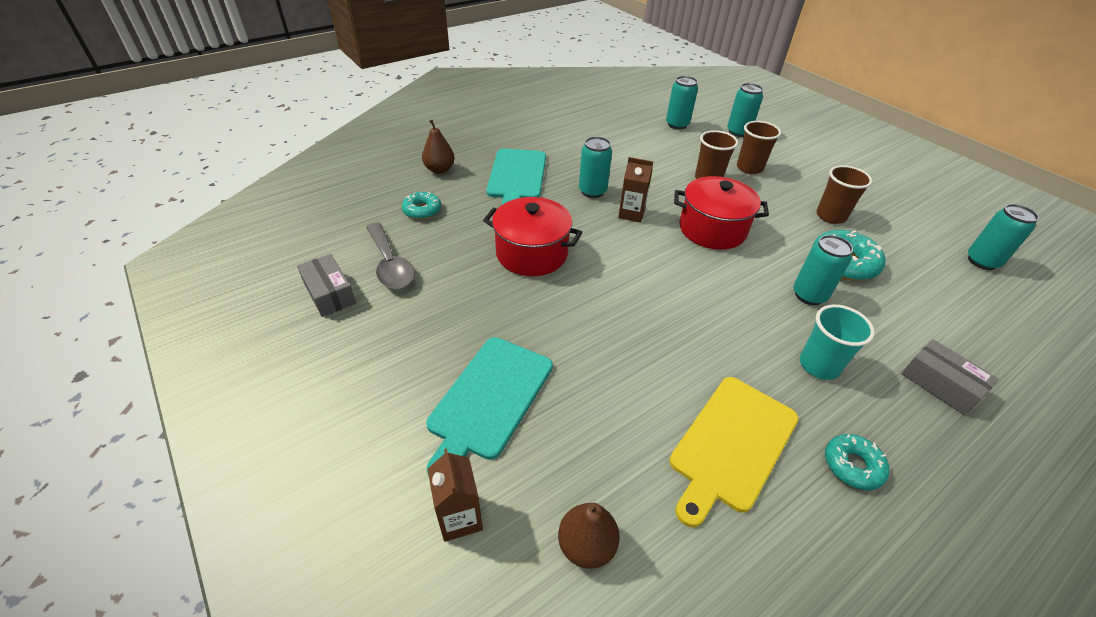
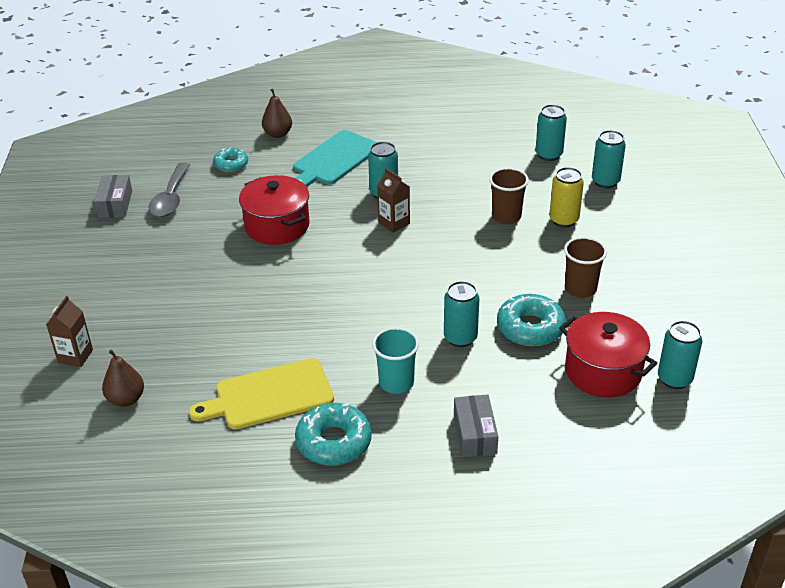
camera: 35 degrees right, 5 degrees down
turquoise cutting board [426,337,553,476] -> none
red pot [674,176,769,250] -> red pot moved to [559,312,657,398]
brown cup [737,121,781,174] -> yellow can [549,167,584,227]
turquoise donut [825,434,890,490] -> turquoise donut [295,403,372,466], size x1.61

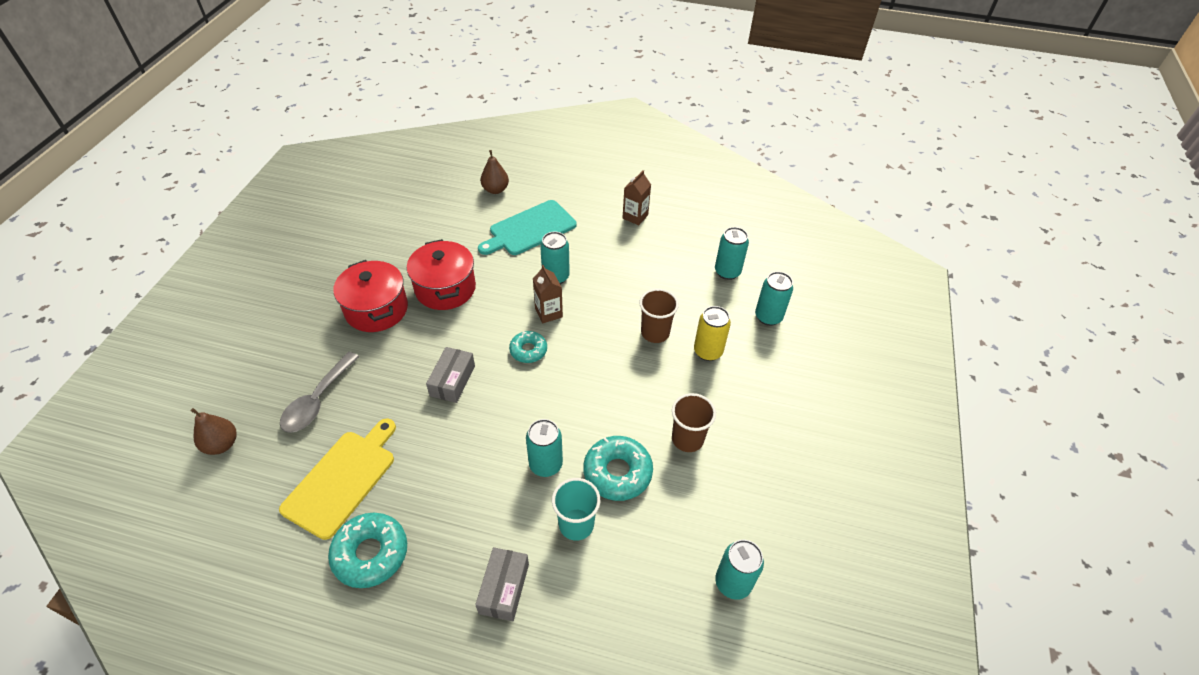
camera: 15 degrees right, 10 degrees up
brown carton [46,296,93,367] -> brown carton moved to [623,170,651,225]
grey box [94,175,132,218] -> grey box moved to [426,347,475,403]
grey spoon [149,162,190,217] -> grey spoon moved to [280,352,359,433]
yellow cutting board [189,358,334,429] -> yellow cutting board turned 120 degrees clockwise [279,418,396,540]
turquoise donut [213,147,248,172] -> turquoise donut moved to [509,331,547,363]
turquoise cup [372,327,419,394] -> turquoise cup moved to [552,478,601,541]
red pot [559,312,657,398] -> red pot moved to [333,260,408,332]

